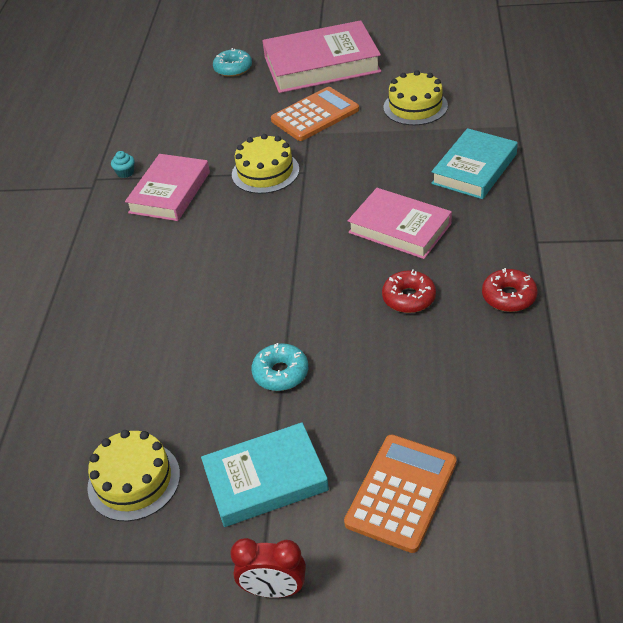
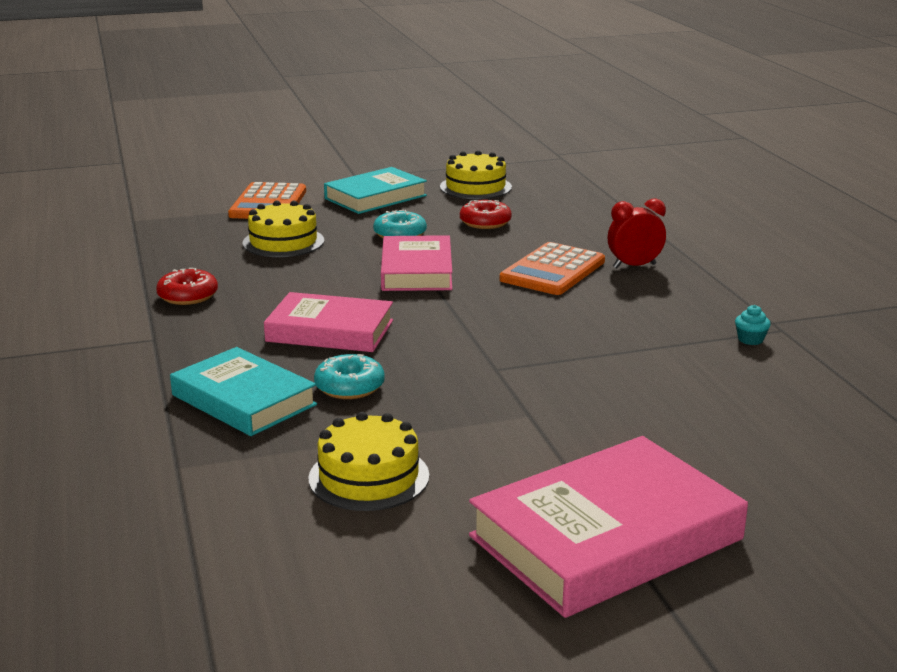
camera: 155 degrees right, 20 degrees down
pink book [125,154,210,221] -> pink book moved to [381,235,452,291]
turquoise donut [213,48,252,77] -> turquoise donut moved to [314,354,385,399]
red clock [230,538,306,598] -> red clock moved to [608,199,666,269]
yellow cake [232,134,299,194] -> yellow cake moved to [242,200,324,257]
orange calculator [271,87,359,141] -> orange calculator moved to [500,242,605,295]
red donut [382,269,436,313] -> red donut moved to [460,200,511,229]
turquoise book [431,128,518,199] -> turquoise book turned 60 degrees counterclockwise [170,347,317,436]

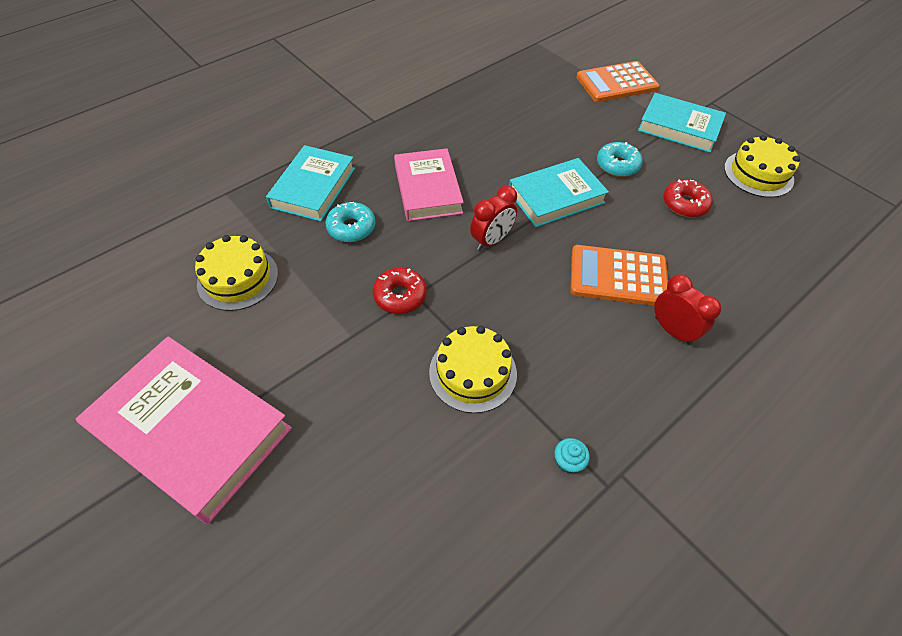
camera: 65 degrees right, 30 degrees up
red donut [156,268,218,305] -> red donut moved to [373,267,427,314]
yellow cake [242,200,324,257] -> yellow cake moved to [429,326,517,413]
pink book [381,235,452,291] -> turquoise book [509,158,609,228]
none -> red clock [470,186,517,251]

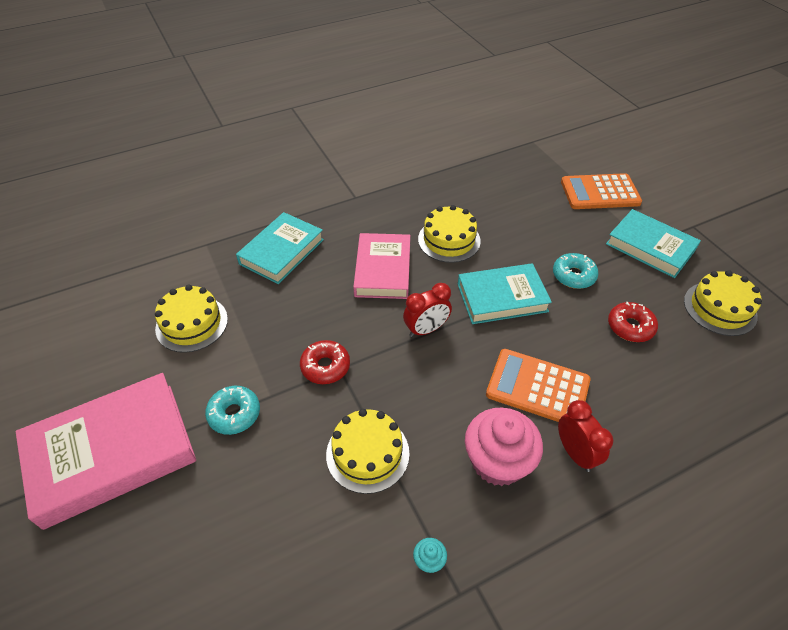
camera: 15 degrees right, 5 degrees down
pink book [76,337,292,524] -> pink book turned 75 degrees counterclockwise [16,373,196,530]
turquoise donut [326,202,376,242] -> turquoise donut moved to [205,386,260,435]
none -> yellow cake [418,205,481,263]
none -> pink cupcake [465,408,543,486]

